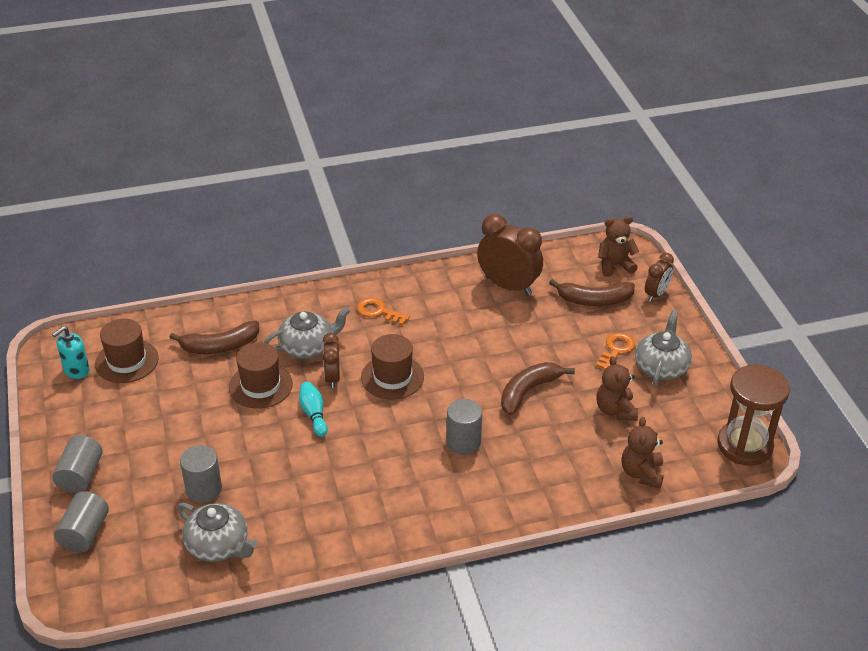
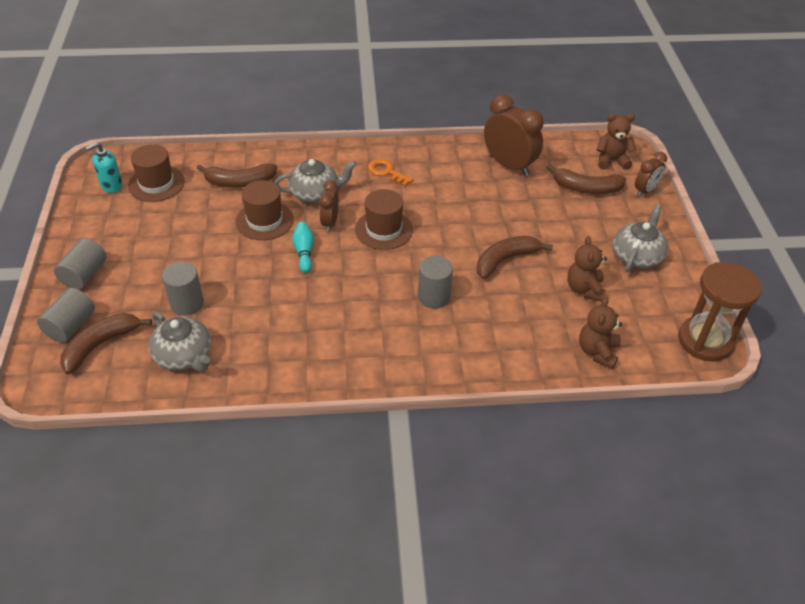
camera: 10 degrees right, 5 degrees up
orange key [596,333,635,370] -> none
none -> brown banana [60,313,152,374]

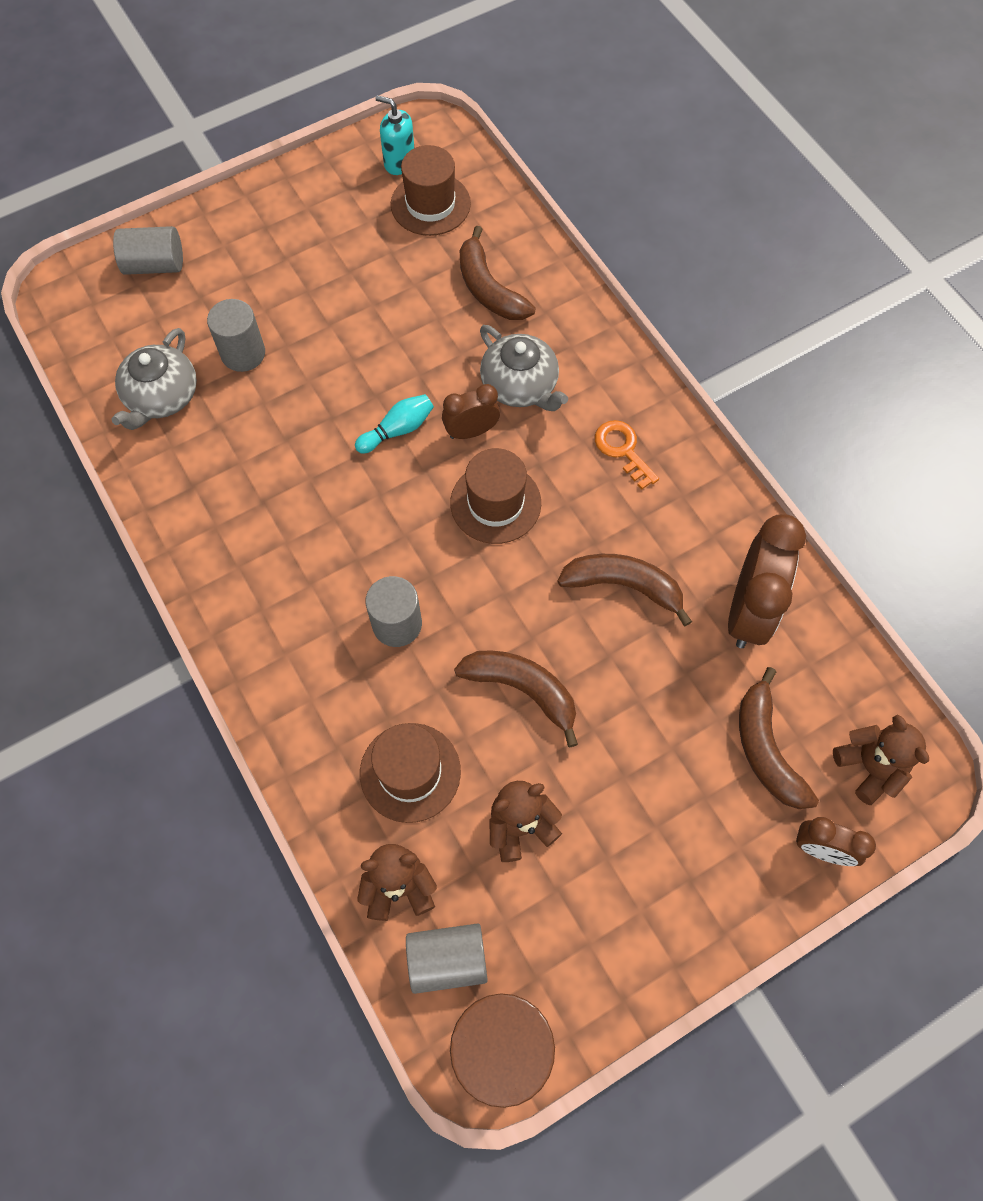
camera: 65 degrees right, 20 degrees up
grey cylinder [54,238,107,290] -> grey cylinder moved to [406,923,488,994]
brown banana [60,313,152,374] -> brown banana moved to [557,554,692,626]
brown hat [236,180,294,240] -> brown hat moved to [360,723,461,823]
orange key [368,159,413,186] -> orange key turned 45 degrees counterclockwise [595,420,659,490]
grey teapot [613,204,668,272] -> none

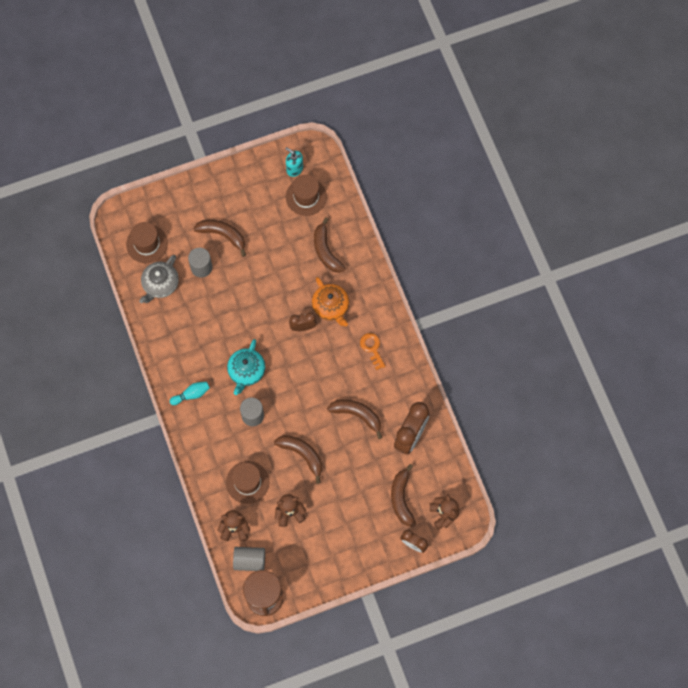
camera: 10 degrees right, 5 degrees up
grey cylinder [113,226,183,275] -> none
turquoise bowling pin [355,394,434,454] -> turquoise bowling pin moved to [170,382,210,405]
brown hat [450,448,541,544] -> brown hat moved to [126,222,168,263]
grey teapot [480,325,568,411] -> orange teapot [312,277,349,327]
none -> brown banana [193,220,246,257]
none -> turquoise teapot [227,339,265,395]

